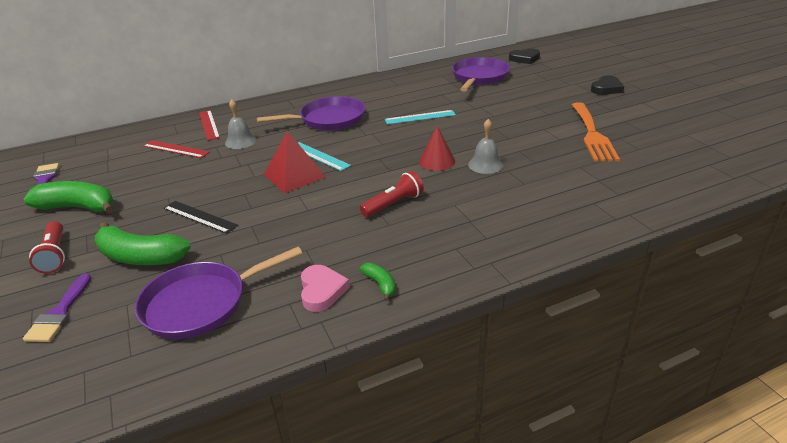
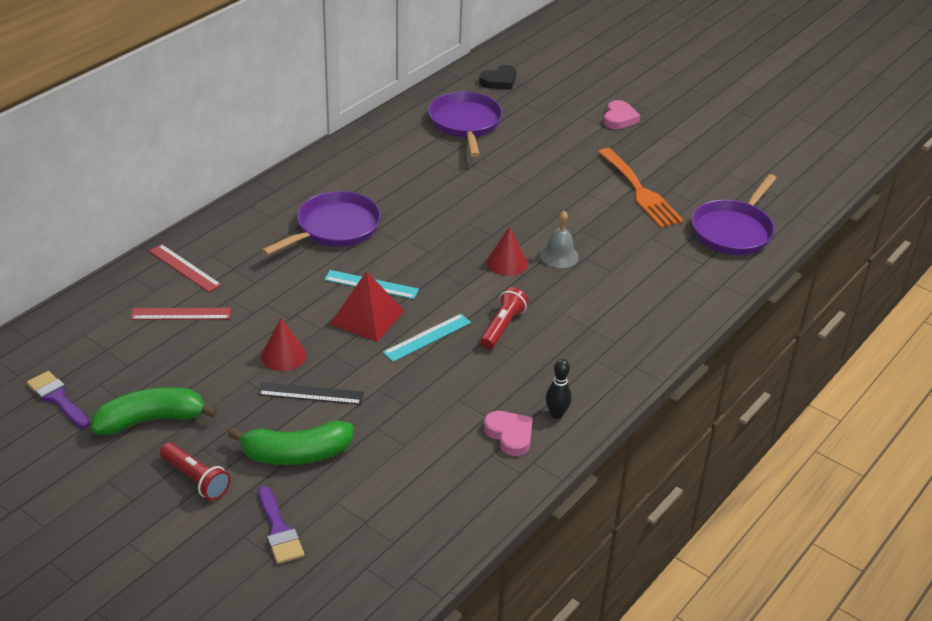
camera: 30 degrees left, 5 degrees up
purple pan [135,247,302,339] -> purple pan moved to [692,174,776,255]
grey bell [225,99,257,149] -> none
green banana [360,263,396,301] -> black bowling pin [546,359,572,419]
turquoise ruler [385,110,456,125] -> turquoise ruler moved to [383,314,471,362]
black heart [591,75,624,95] -> pink heart [604,100,641,129]
none -> red cone [261,318,307,371]

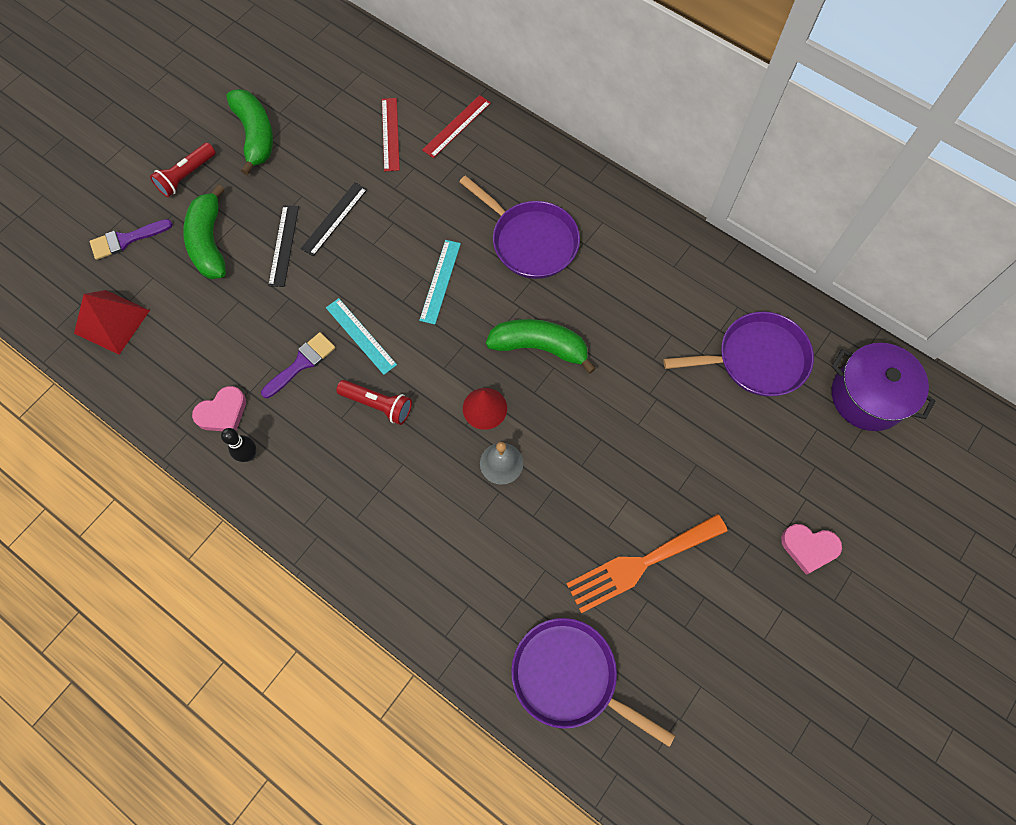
camera: 90 degrees right, 30 degrees up
purple brush [27,371,90,429] -> purple brush moved to [261,332,335,398]
red cone [261,318,307,371] -> black ruler [301,182,367,256]
red pyramid [330,271,404,342] -> red pyramid moved to [74,290,150,355]
black heart [479,65,516,90] -> purple pot [832,343,936,431]
none -> green banana [486,319,596,374]

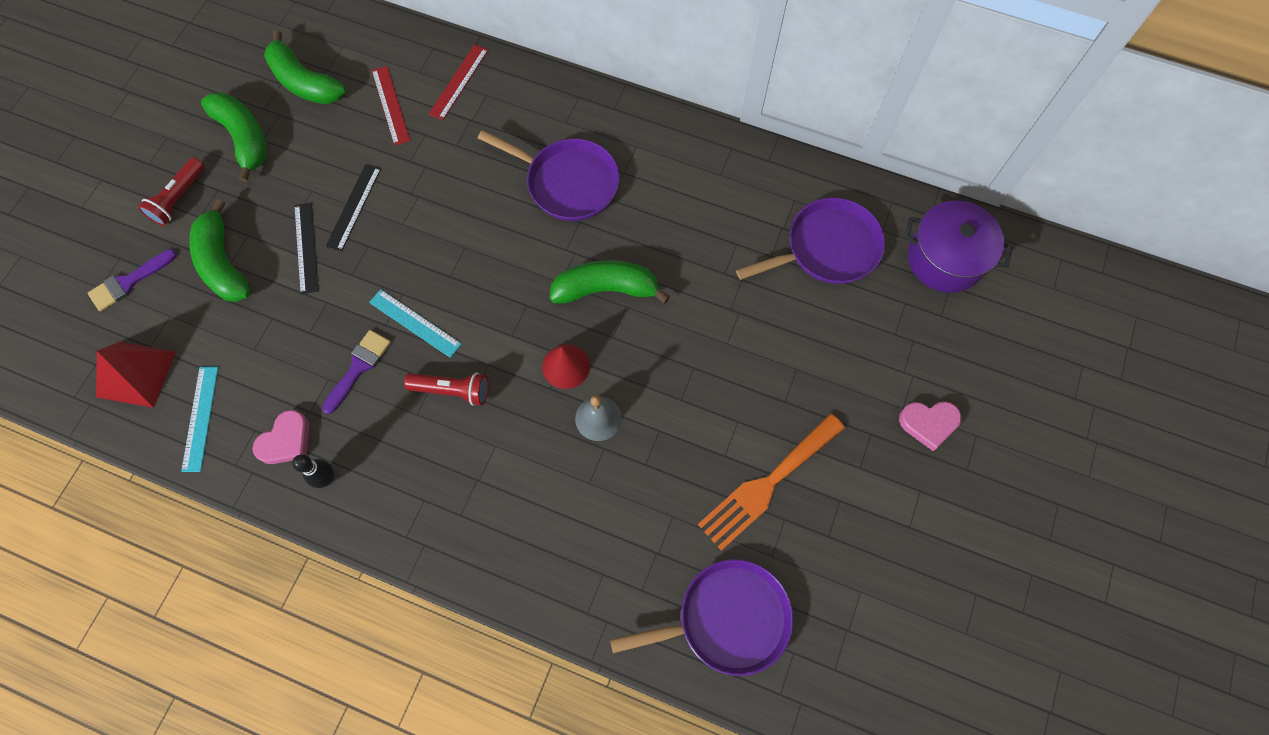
camera: 15 degrees left, 0 degrees up
turquoise ruler [419,240,461,324] -> turquoise ruler moved to [181,367,218,472]
purple pan [511,618,675,747] -> purple pan turned 150 degrees clockwise [610,559,793,676]
none -> green banana [264,30,346,104]

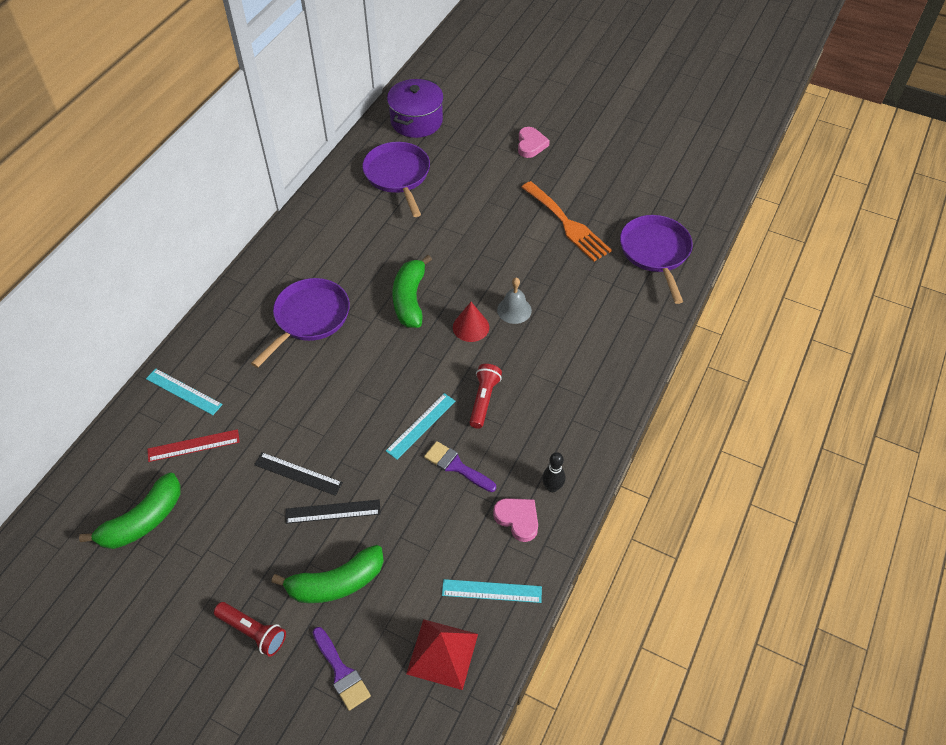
camera: 85 degrees left, 15 degrees down
green banana [201,92,267,182] -> none
red ruler [429,44,488,120] -> turquoise ruler [146,369,223,415]

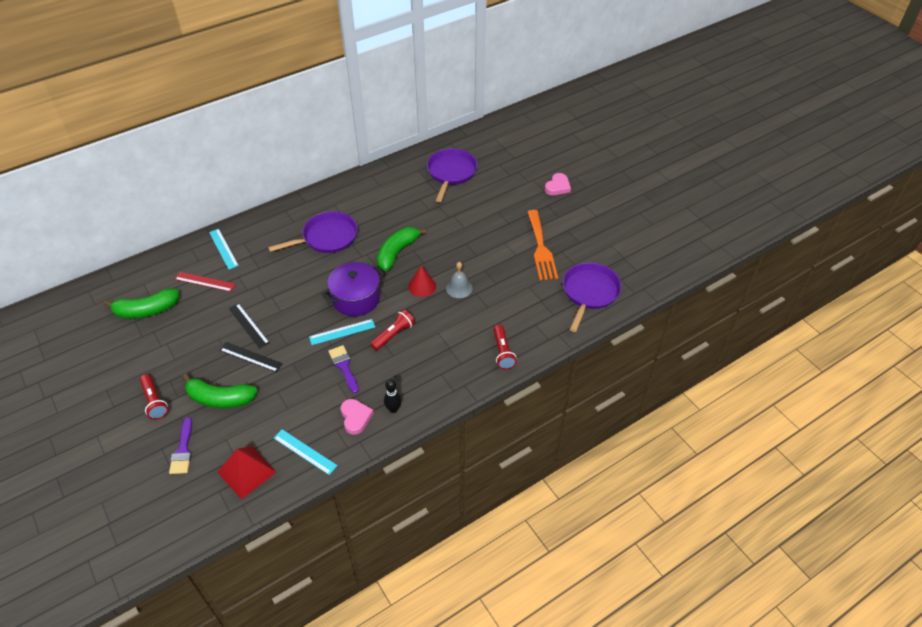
camera: 30 degrees right, 5 degrees down
purple pot [387,79,444,138] -> purple pot moved to [323,262,385,316]
none -> red flashlight [493,324,517,370]

